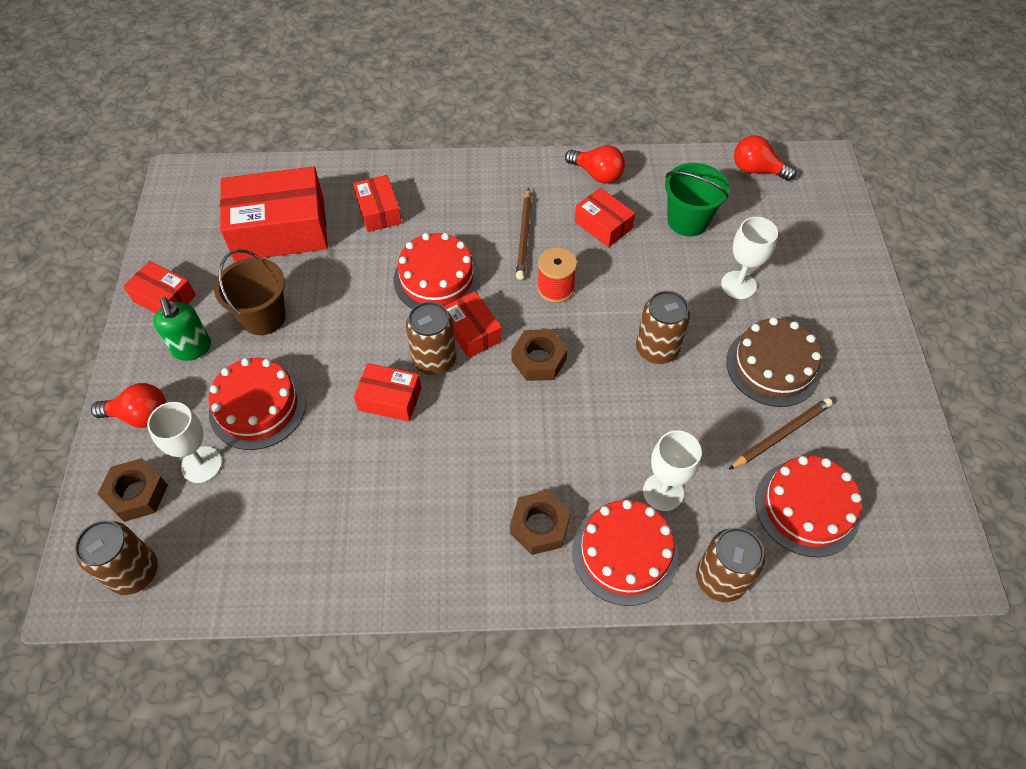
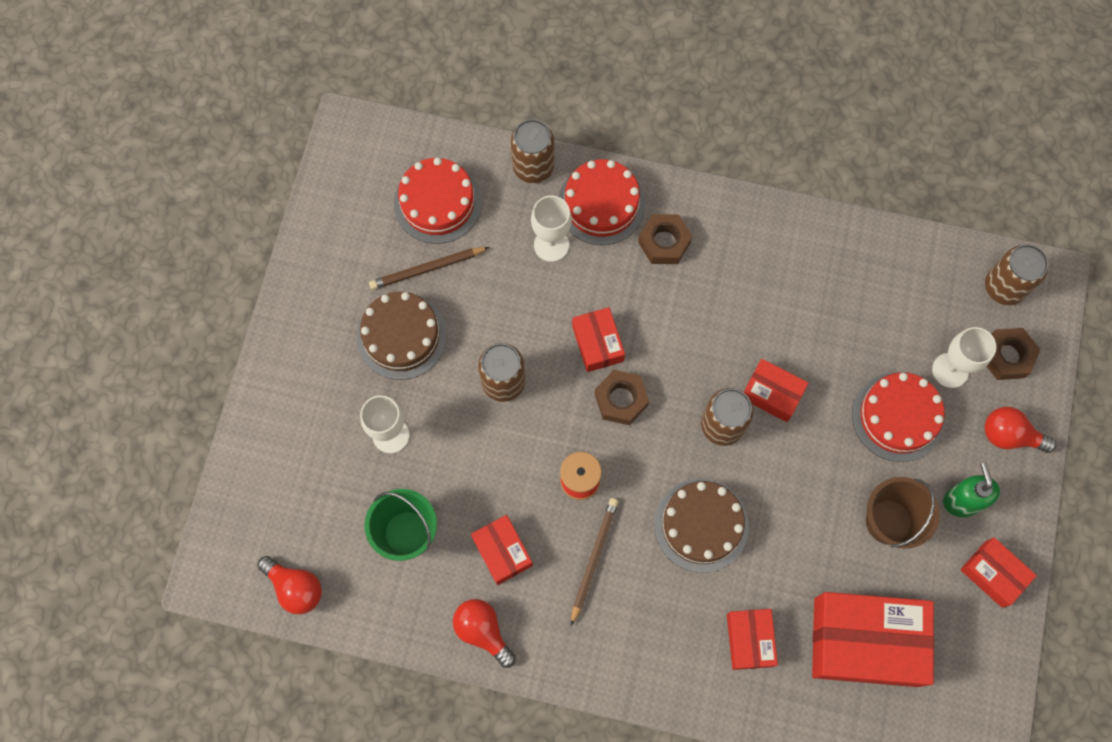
camera: 165 degrees left, 15 degrees up
red cake [394,233,481,309] -> brown cake [654,479,749,573]
red box [444,291,502,358] -> red box moved to [572,307,625,372]

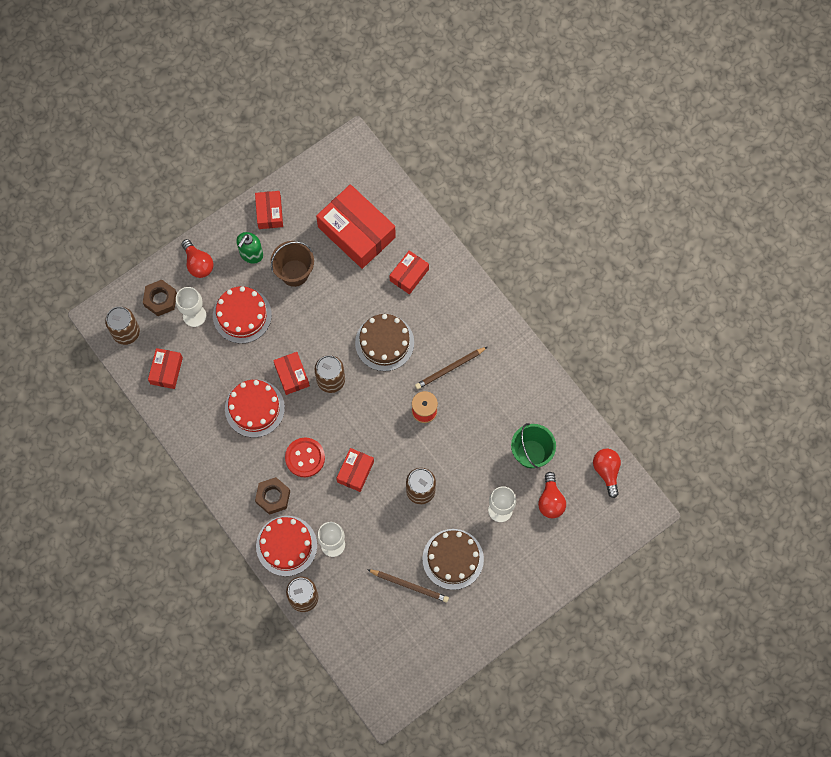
camera: 140 degrees left, 0 degrees up
red cake [394,158,482,244] -> red cake moved to [225,380,285,437]
red light bulb [453,599,516,668] -> red light bulb moved to [538,472,566,518]
red box [471,515,533,585] -> red box moved to [148,348,183,389]
brown nut [595,370,649,425] -> none
none -> red button [285,438,325,477]

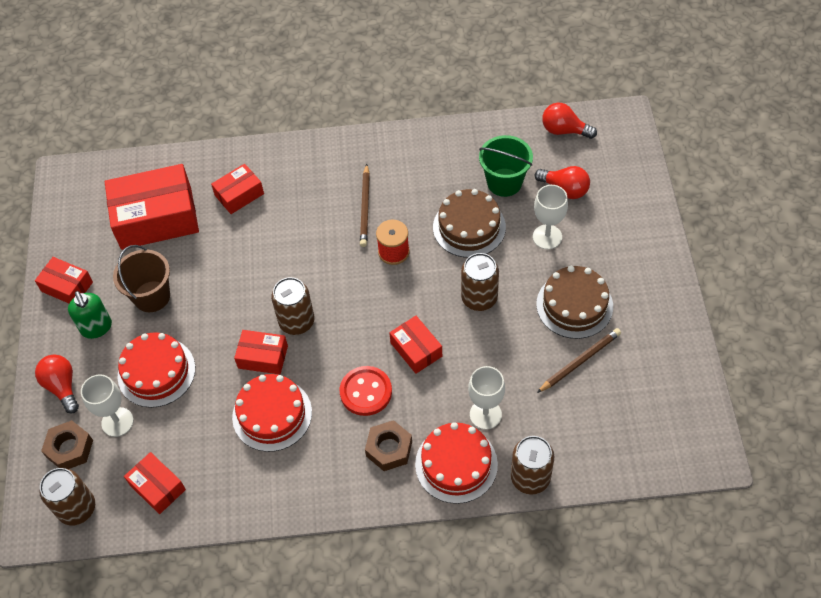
camera: 55 degrees left, 15 degrees down
red light bulb [181,239,214,278] -> red light bulb turned 120 degrees counterclockwise [35,354,79,414]
brown cake [355,314,414,371] -> brown cake moved to [433,189,506,258]
red box [389,250,429,294] -> red box turned 75 degrees clockwise [211,164,264,214]

